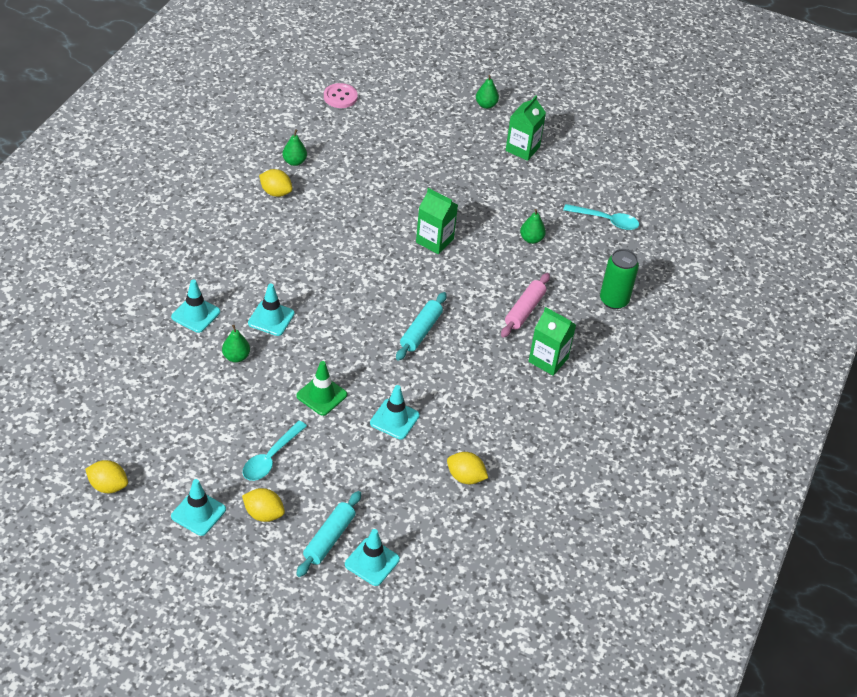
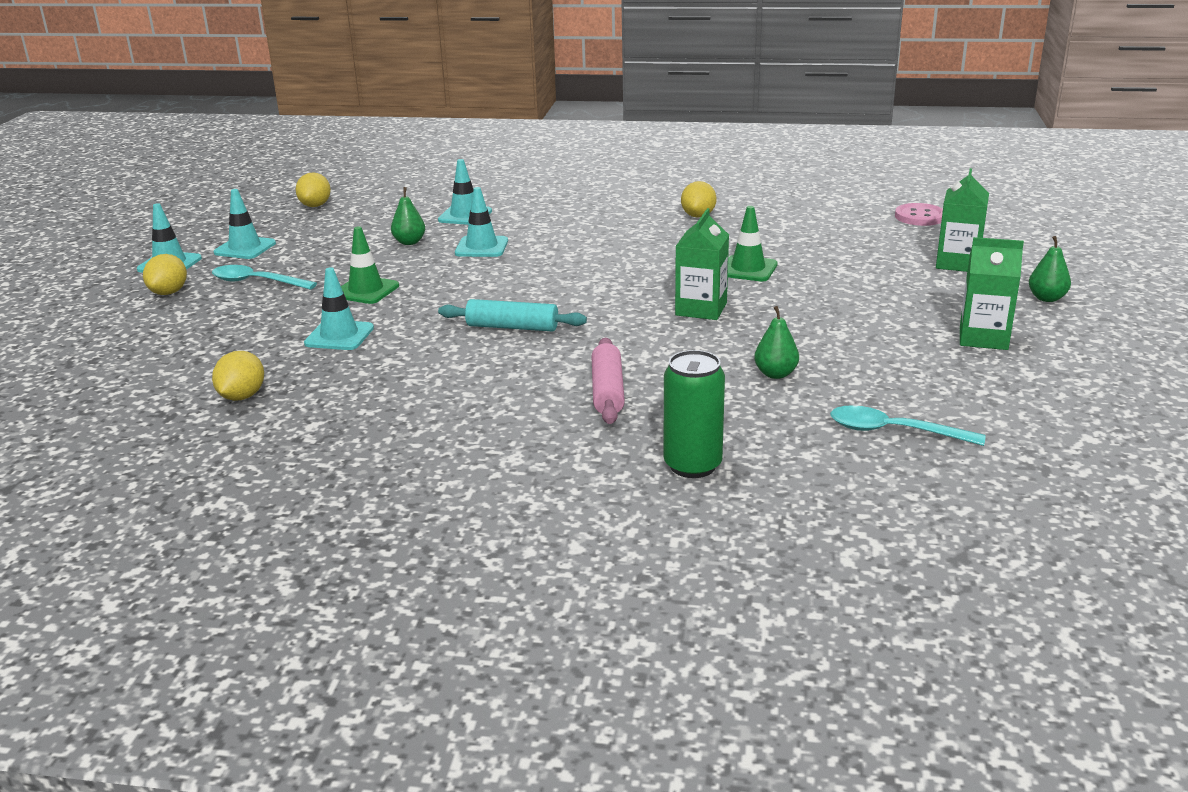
camera: 80 degrees right, 20 degrees down
yellow lemon [85,460,128,493] -> yellow lemon moved to [296,172,331,207]
green pear [282,129,307,166] -> none
turquoise rolling pin [296,491,361,577] -> none
turquoise traffic cone [345,529,400,586] -> turquoise traffic cone moved to [214,189,276,259]
pink rolling pin [501,273,550,338] -> pink rolling pin turned 75 degrees clockwise [592,338,625,424]
green carton [528,307,576,376] -> green carton moved to [936,168,989,272]
turquoise spoon [563,204,639,230] -> turquoise spoon turned 105 degrees clockwise [830,405,986,446]
none -> green traffic cone [728,206,778,281]

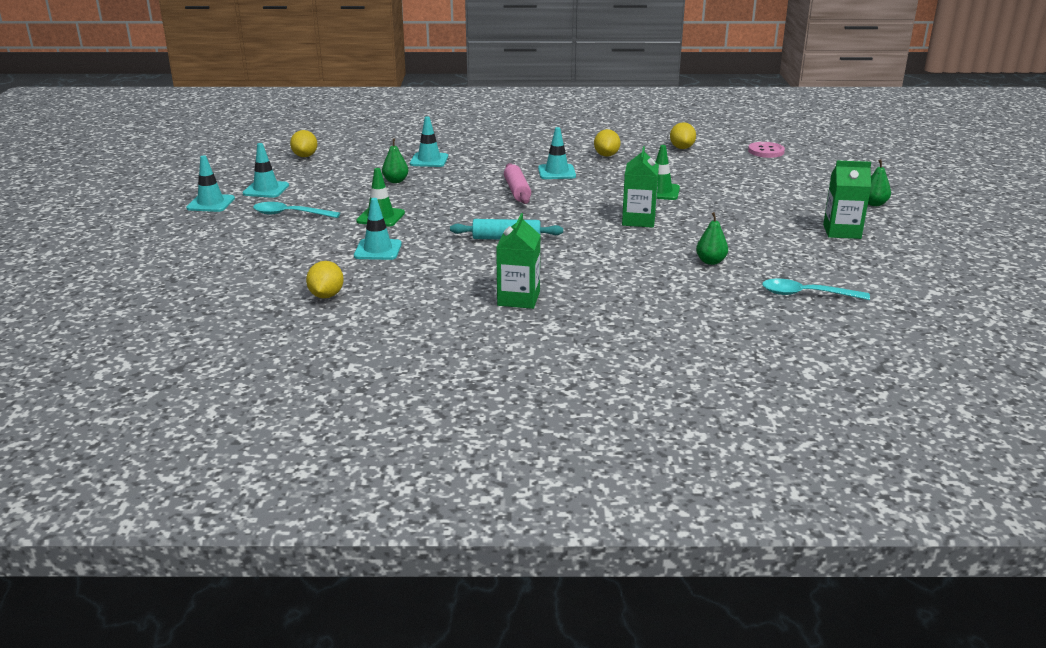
camera: 10 degrees left, 0 degrees up
yellow lemon [143,254,187,295] -> yellow lemon moved to [670,122,696,149]
turquoise traffic cone [455,187,508,257] -> turquoise traffic cone moved to [538,127,576,179]
pink rolling pin [592,338,625,424] -> pink rolling pin moved to [504,163,531,204]
green can [664,350,725,478] -> none
green carton [936,168,989,272] -> green carton moved to [496,213,540,309]

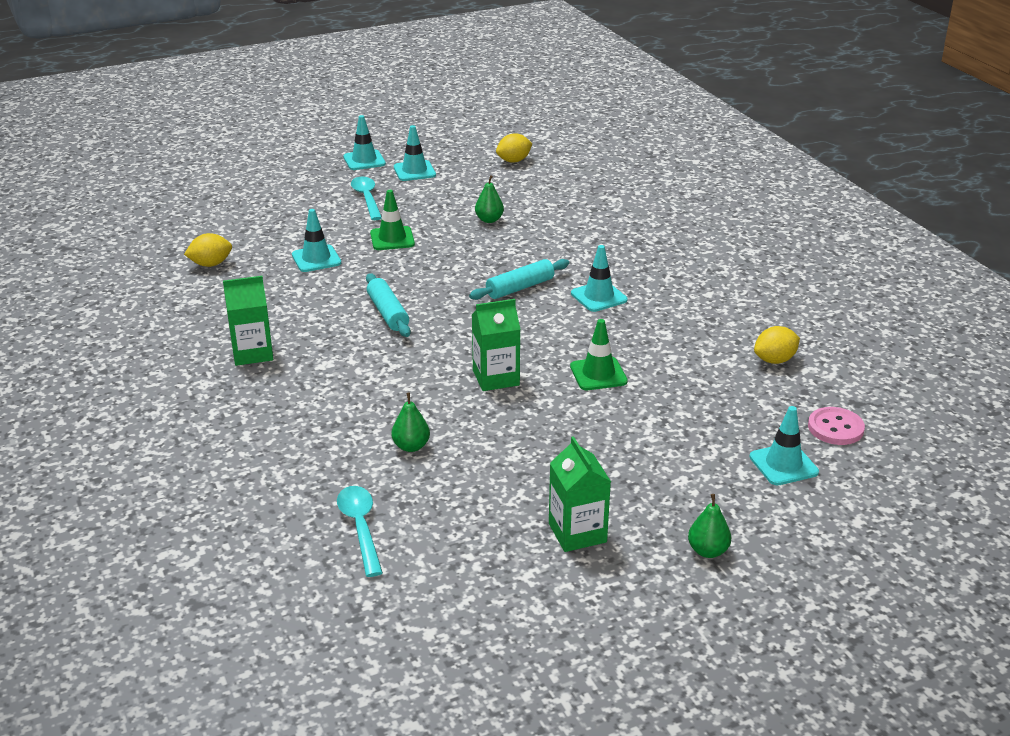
camera: 65 degrees right, 5 degrees up
turquoise traffic cone [410,116,448,167] -> turquoise traffic cone moved to [749,406,819,485]
pink rolling pin [504,163,531,204] -> turquoise rolling pin [469,259,569,300]
yellow lemon [594,129,621,157] -> none

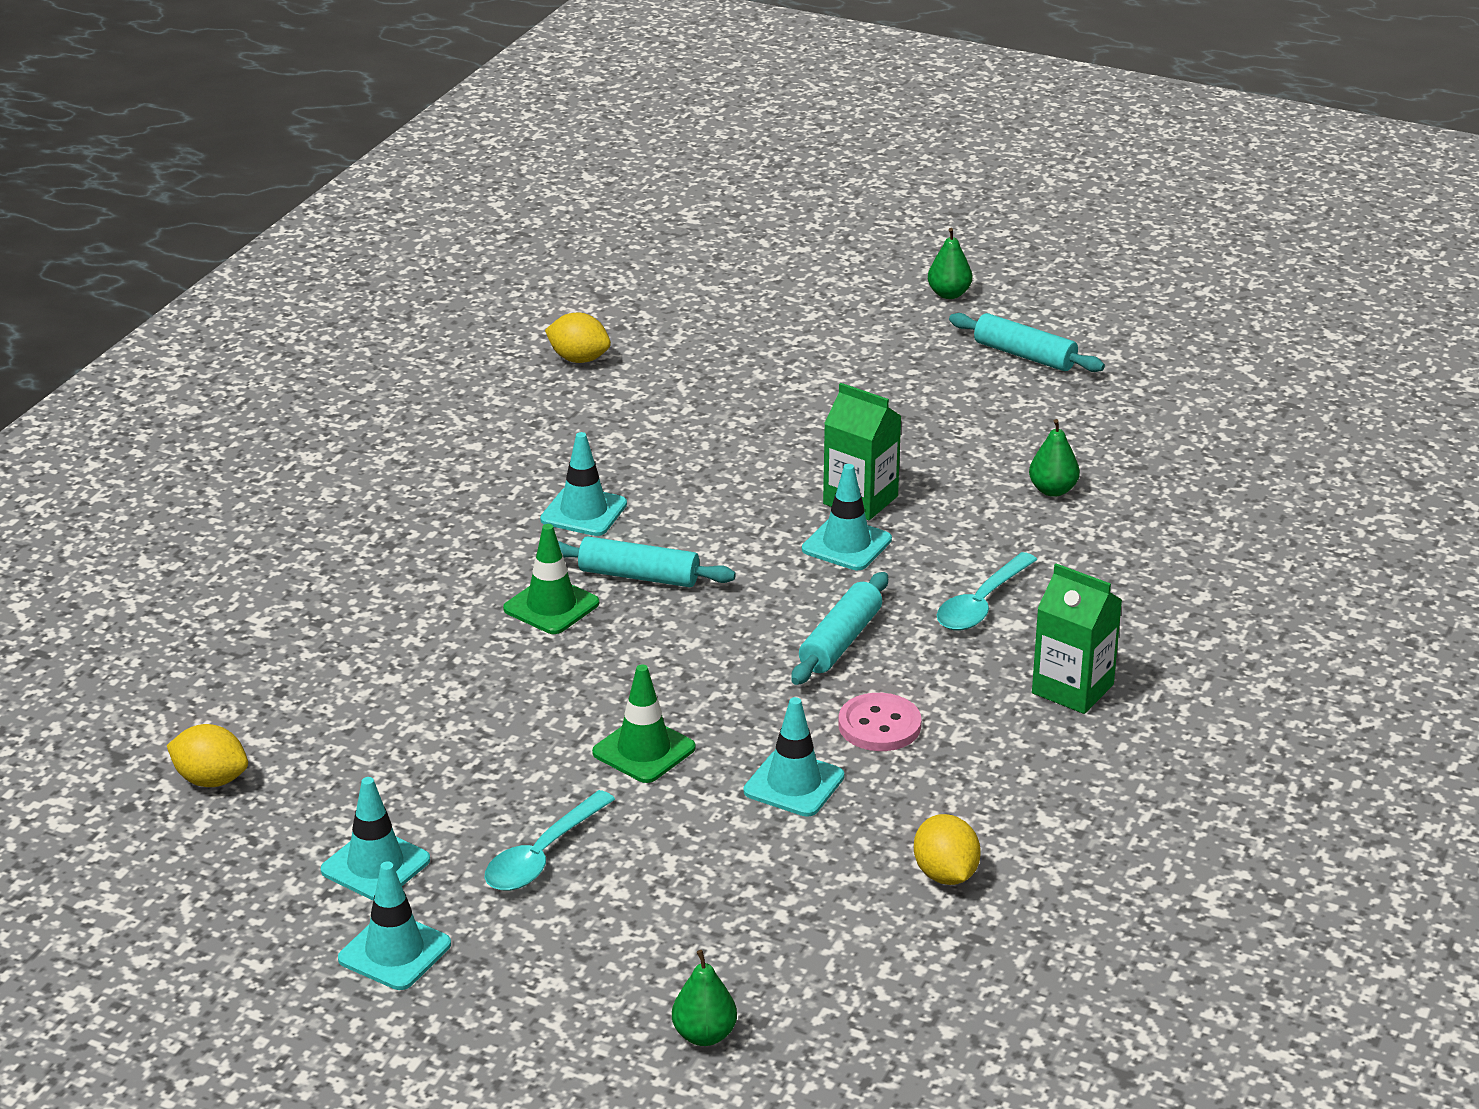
camera: 130 degrees left, 0 degrees up
yellow lemon [184,233,232,267] -> yellow lemon turned 45 degrees clockwise [914,814,981,885]
turquoise spoon [337,486,383,577] -> turquoise spoon moved to [937,552,1037,631]
green pear [475,175,504,223] -> green pear moved to [672,950,737,1046]
green carton [549,436,611,552] -> turquoise rolling pin [949,313,1105,372]
green traffic cone [570,319,628,390] -> green traffic cone moved to [503,524,599,634]
turquoise traffic cone [749,406,819,485] -> turquoise traffic cone moved to [802,464,892,570]
pink button [808,407,865,445] -> pink button moved to [838,693,921,751]

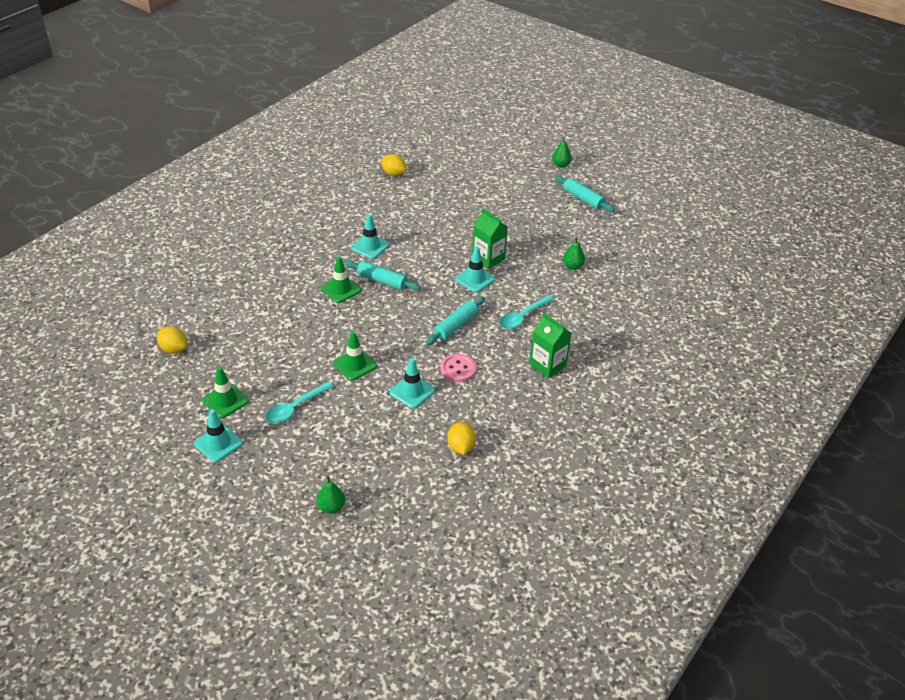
camera: 10 degrees right, 10 degrees up
turquoise traffic cone [321,777,430,900] -> green traffic cone [202,367,249,418]

